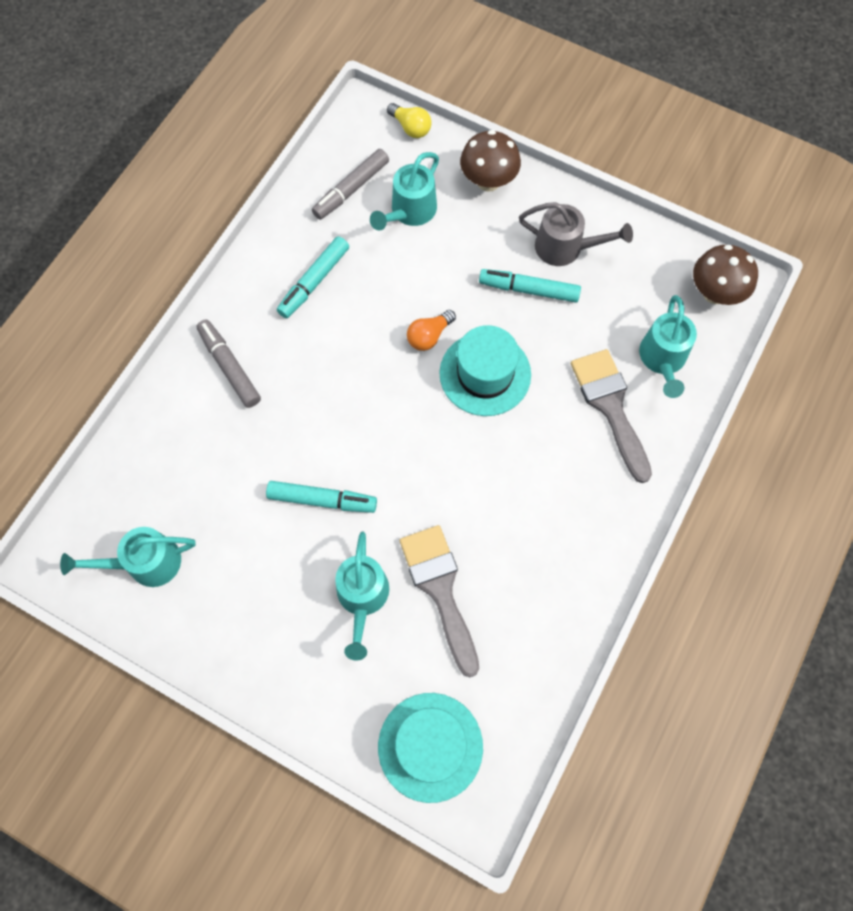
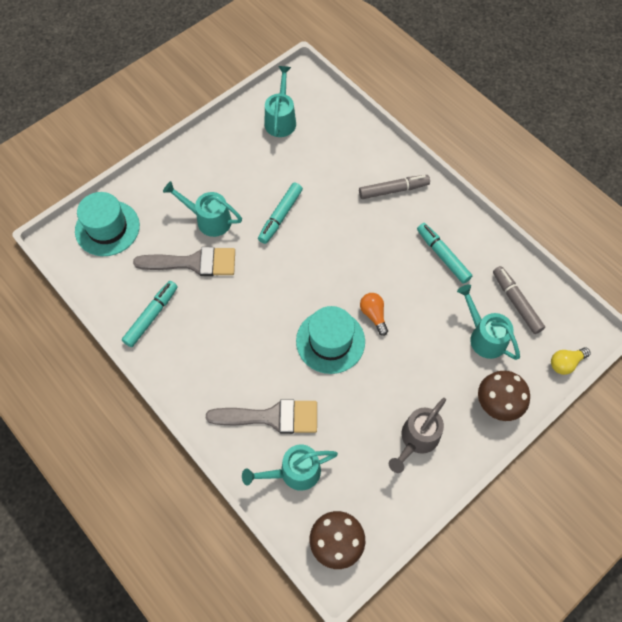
camera: 110 degrees right, 5 degrees down
turquoise marker [479,269,581,303] -> turquoise marker moved to [122,281,178,347]
turquoise watering can [639,295,697,398] -> turquoise watering can turned 45 degrees counterclockwise [242,444,338,491]

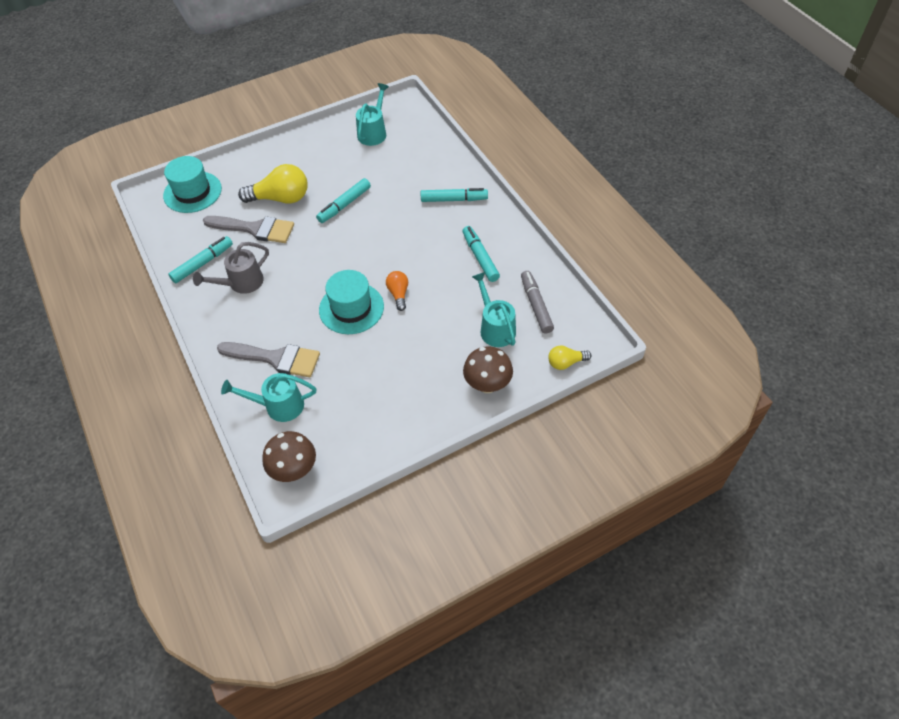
camera: 15 degrees right, 10 degrees down
turquoise watering can [163,181,242,237] -> yellow light bulb [238,164,307,203]
grey marker [359,175,430,199] -> turquoise marker [421,188,488,202]
grey watering can [389,398,446,473] -> grey watering can moved to [193,242,269,294]

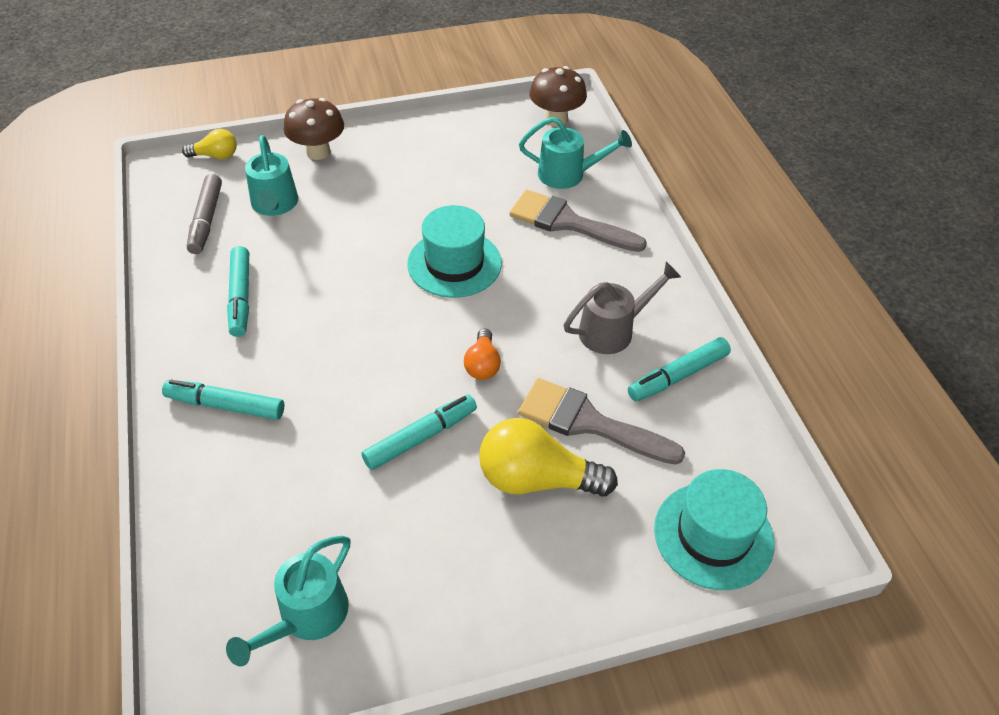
camera: 170 degrees left, 5 degrees down
orange light bulb [386,271,408,311] -> orange light bulb moved to [464,329,501,380]

